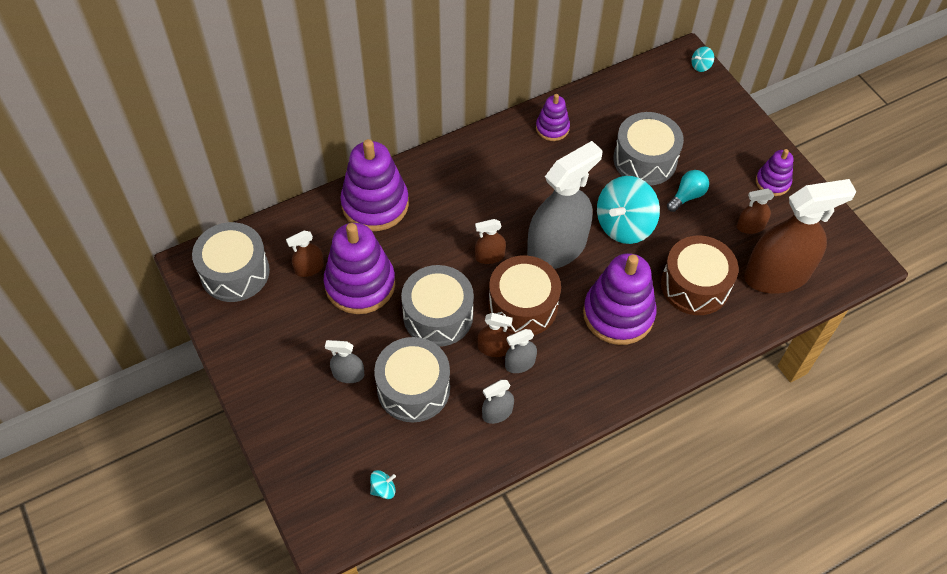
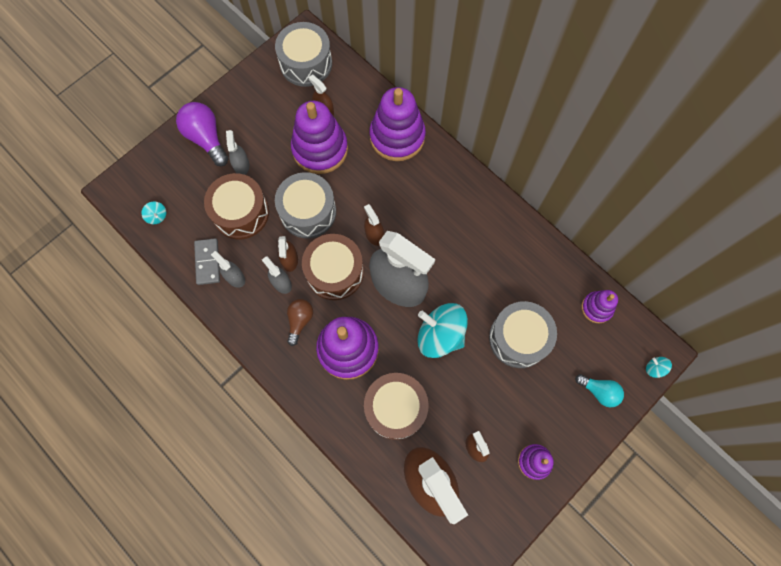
camera: 75 degrees right, 15 degrees up
grey drum [374,337,450,423] -> brown drum [204,173,269,239]
purple stacking toy [536,94,570,141] -> purple stacking toy moved to [581,290,618,323]
turquoise light bulb [667,170,709,212] -> turquoise light bulb moved to [575,374,624,407]
none -> purple light bulb [176,102,229,166]
none -> grey domino [194,238,220,285]
none -> brown light bulb [287,299,313,346]

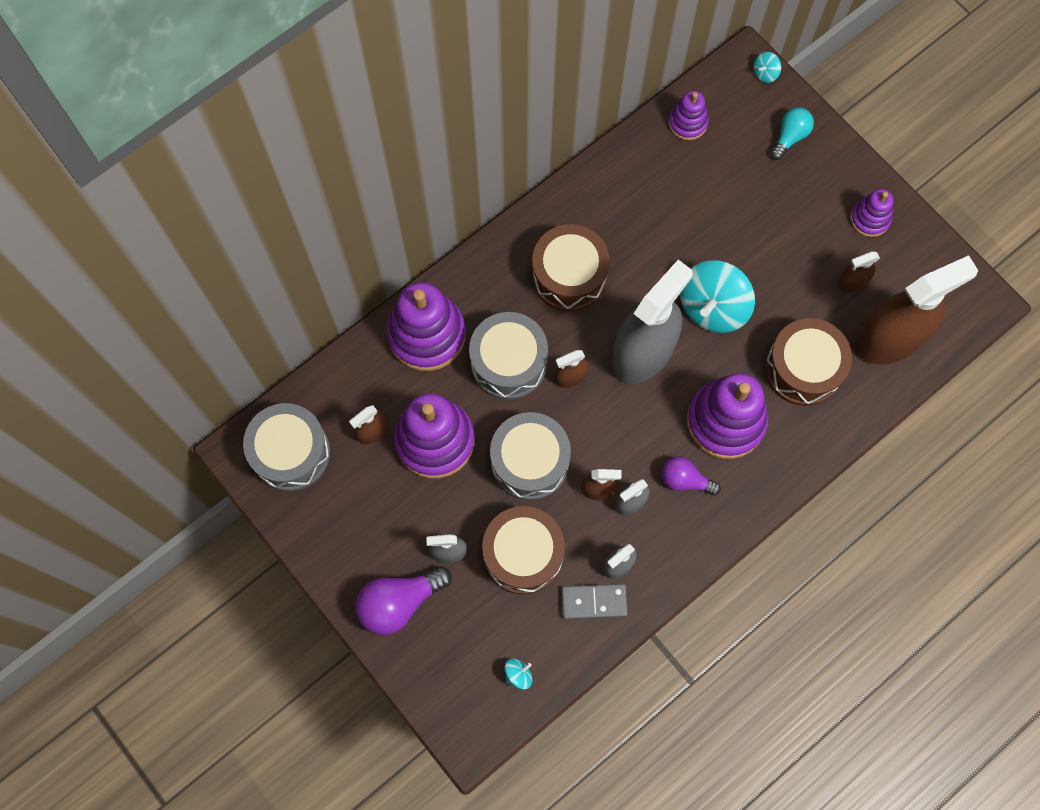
camera: 85 degrees left, 0 degrees up
brown light bulb [287,299,313,346] -> purple light bulb [662,456,721,495]
brown drum [302,234,364,300] -> brown drum moved to [532,224,610,312]
grey drum [489,301,557,368] -> grey drum moved to [469,312,548,400]

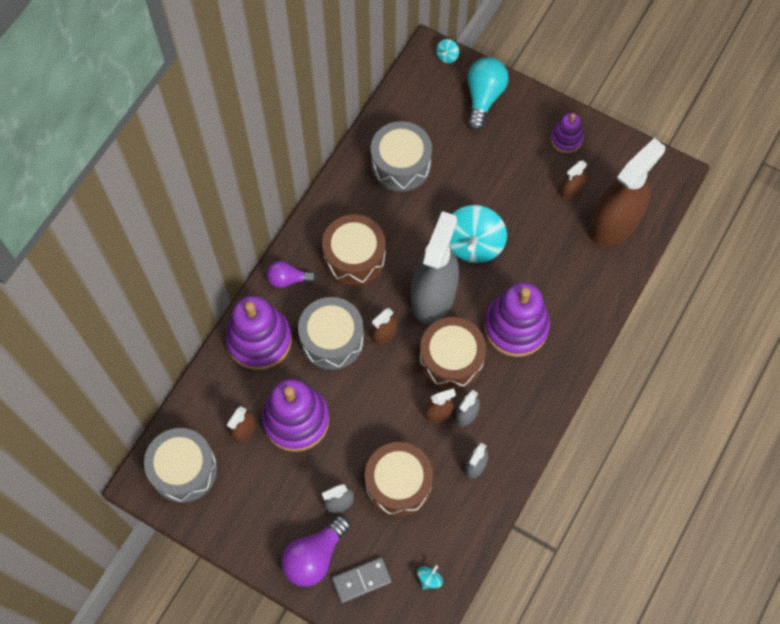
camera: 20 degrees left, 5 degrees down
grey drum [490,412,571,500] -> grey drum moved to [371,121,432,192]
grey domino [561,584,628,619] -> grey domino moved to [332,557,392,603]
purple light bulb [662,456,721,495] -> purple light bulb moved to [267,261,316,288]
purple stacking toy [669,91,709,140] -> none
brown drum [765,318,852,406] -> brown drum moved to [420,317,486,390]
turquoise light bulb [771,107,814,160] -> turquoise light bulb [467,57,509,131], size x1.60

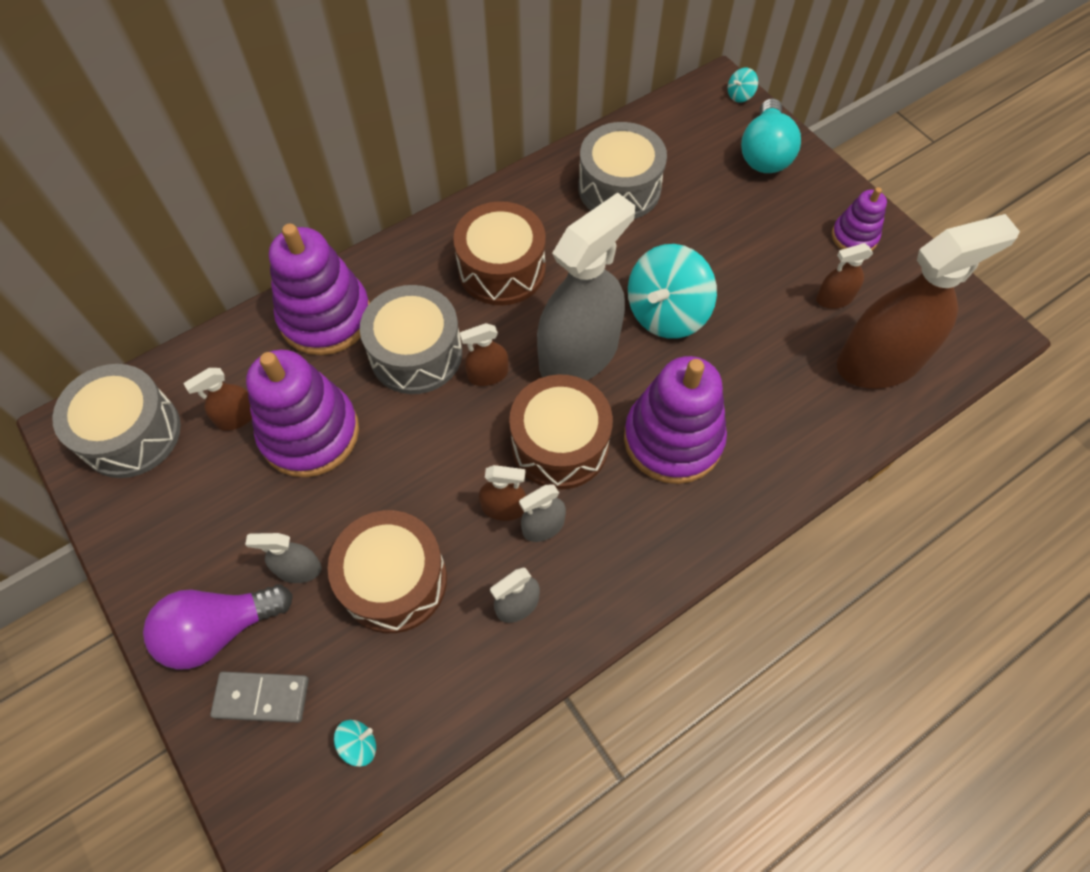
camera: 25 degrees right, 5 degrees down
purple light bulb [267,261,316,288] -> none
turquoise light bulb [467,57,509,131] -> turquoise light bulb turned 150 degrees clockwise [741,98,801,173]

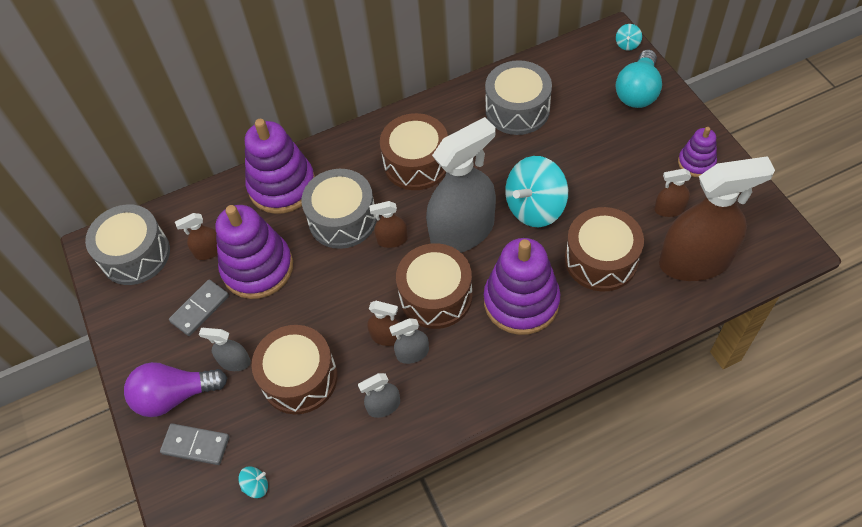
camera: 15 degrees right, 5 degrees down
turquoise spinning top [728,68,758,102] -> turquoise spinning top turned 45 degrees counterclockwise [616,24,642,51]
none -> grey domino [169,280,229,336]
none -> brown drum [565,207,644,291]

